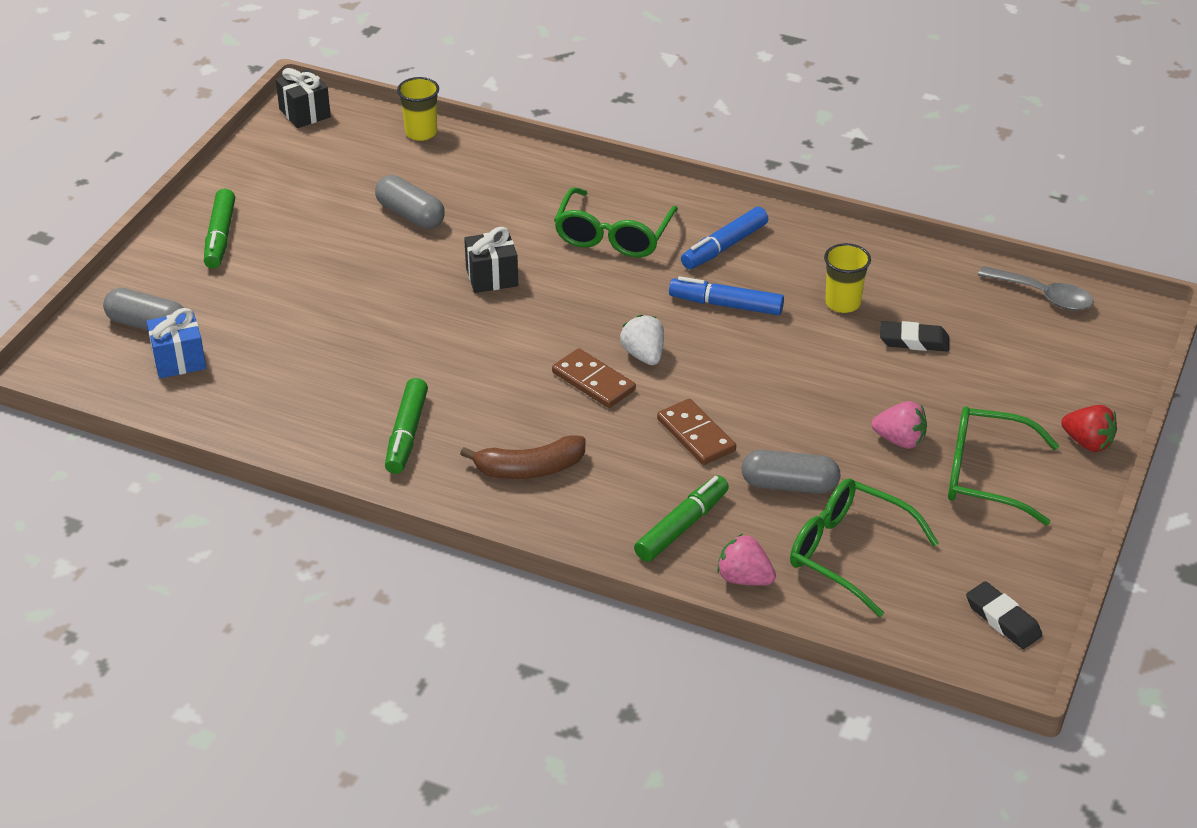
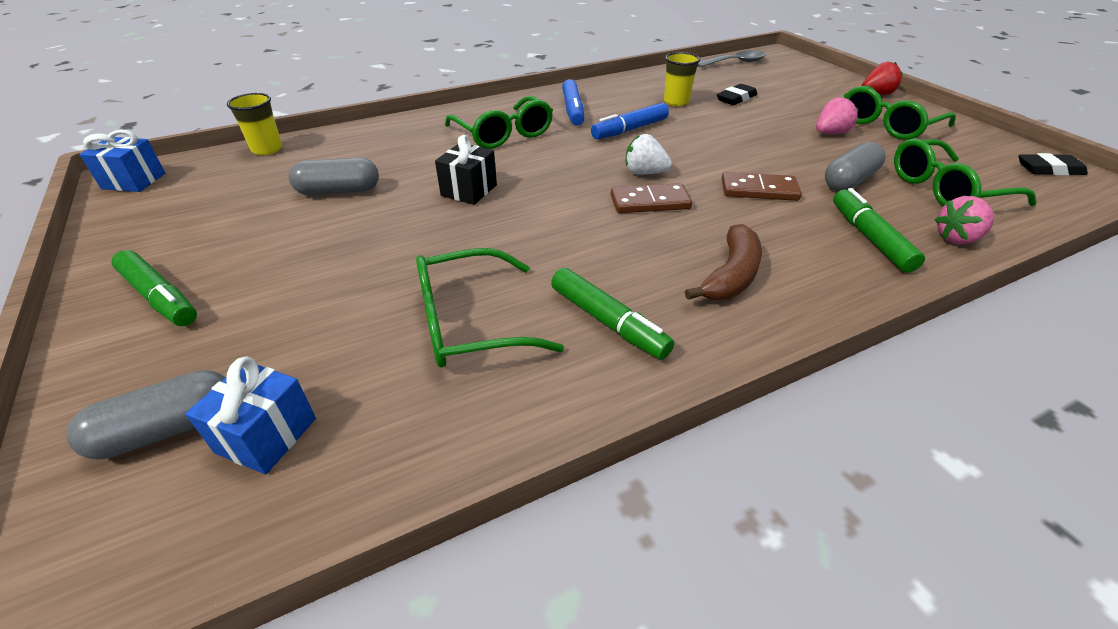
camera: 50 degrees left, 0 degrees up
black gift [276,68,331,128] -> blue gift [79,130,165,192]
none -> green glasses [416,248,564,368]

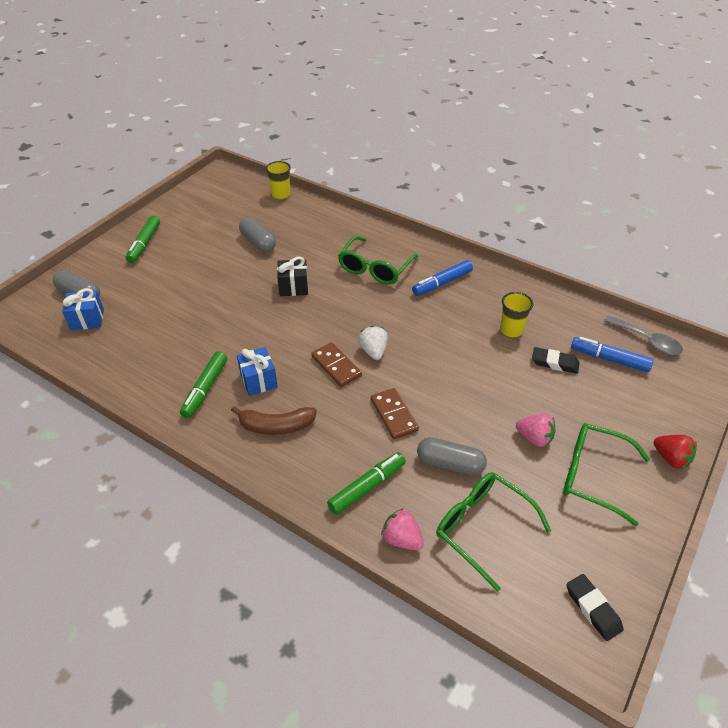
camera: 60 degrees right, 5 degrees up
blue gift [79,130,165,192] -> blue gift moved to [237,347,278,396]
green glasses [416,248,564,368] -> none
blue marker [591,103,669,139] -> blue marker moved to [571,337,654,372]

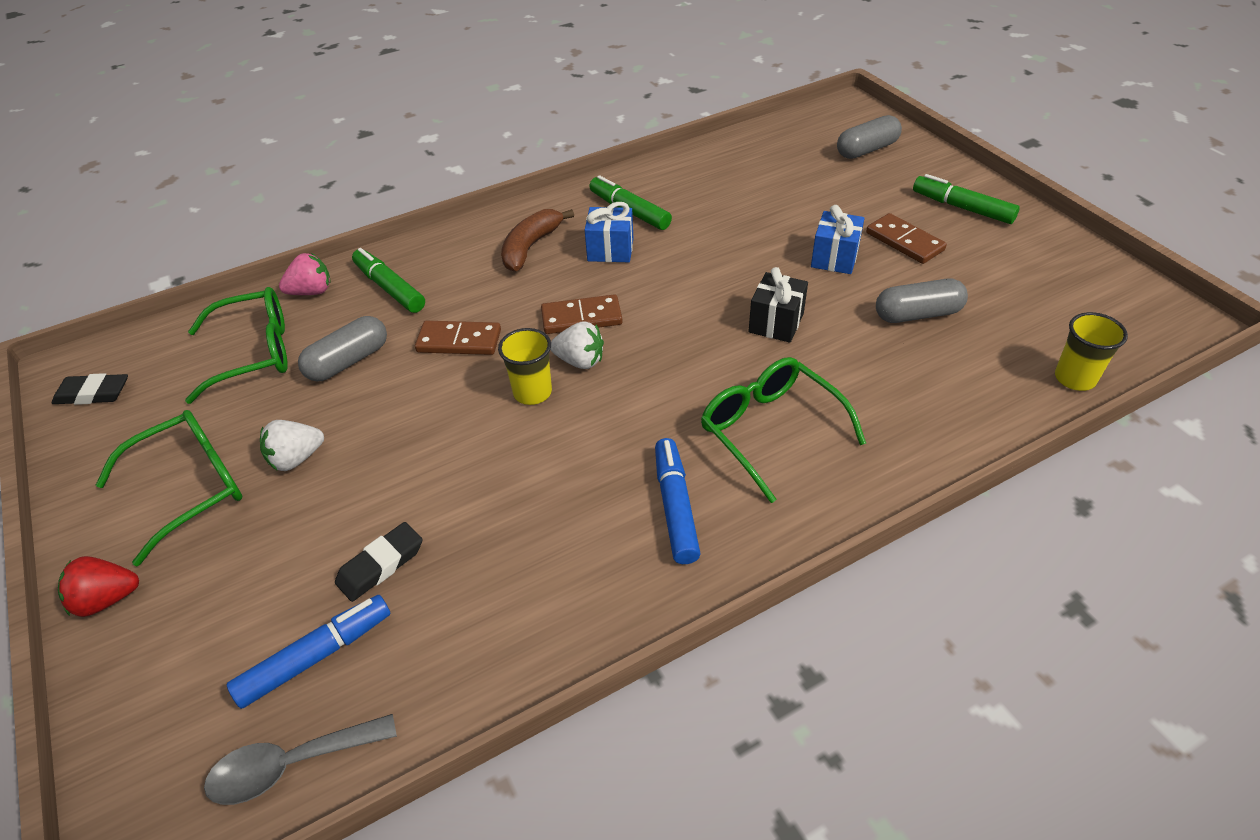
camera: 120 degrees right, 0 degrees up
blue gift [62,288,104,331] -> blue gift moved to [811,205,865,274]
green marker [327,452,406,515] -> green marker turned 150 degrees clockwise [352,248,425,313]
yellow cup [500,292,533,337] -> yellow cup moved to [498,328,552,405]
pink strawberry [516,414,555,447] -> white strawberry [260,420,324,471]
none -> brown domino [866,213,947,264]

